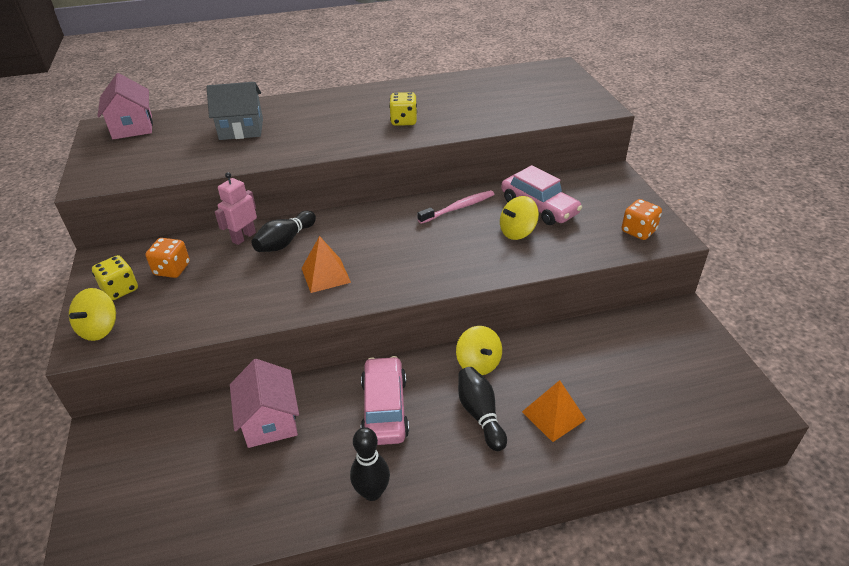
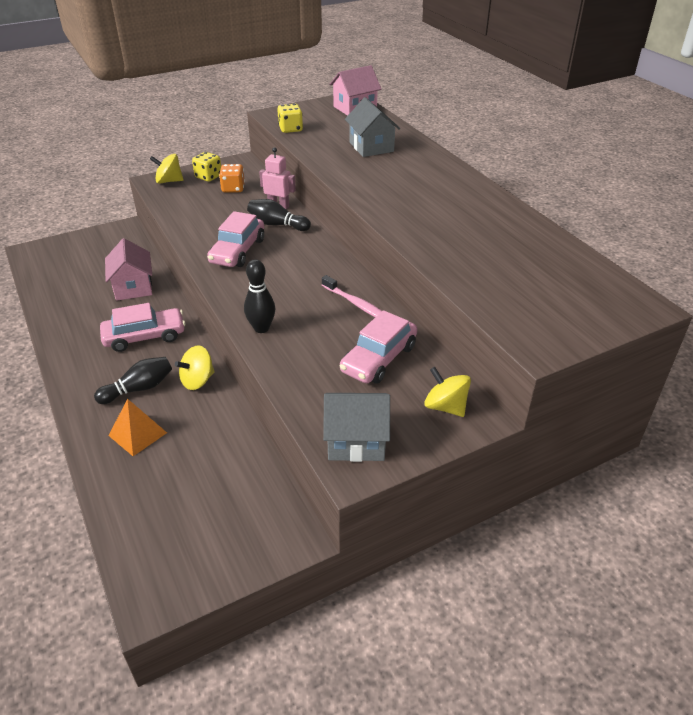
camera: 75 degrees right, 0 degrees up
pink house [230,359,299,448] -> pink house turned 75 degrees counterclockwise [105,238,152,301]
orange pyramid [301,236,351,293] -> pink car [207,211,264,267]
black bowling pin [350,427,390,501] -> black bowling pin moved to [244,259,275,333]
yellow dice [389,92,417,126] -> yellow dice moved to [277,104,303,133]
yellow spinning top [500,196,539,240] -> yellow spinning top moved to [424,367,471,417]
orange dice [622,199,662,240] -> grey house [323,393,390,462]

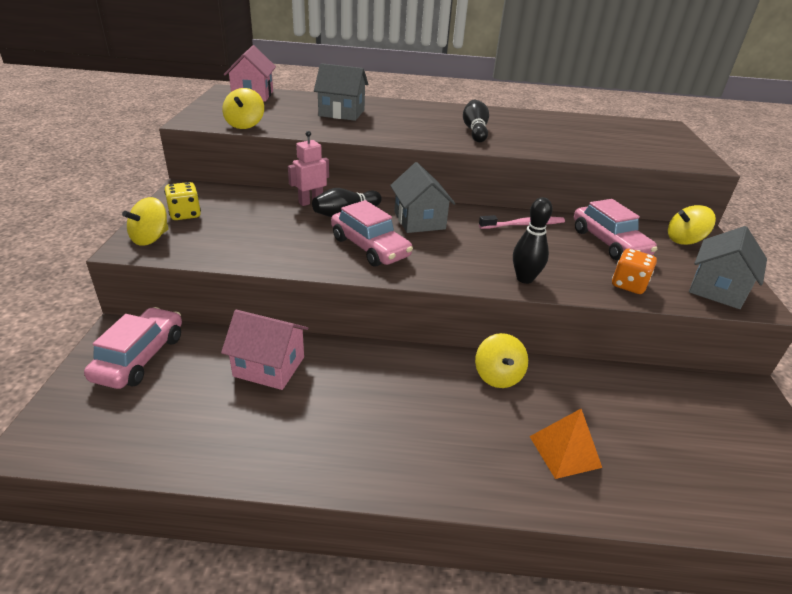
camera: 60 degrees left, 5 degrees down
black bowling pin [94,357,172,404] -> black bowling pin moved to [463,100,489,142]
pink car [100,303,185,352] -> pink car moved to [84,307,182,389]
orange dice [219,164,245,193] -> orange dice moved to [612,249,657,294]
yellow dice [277,104,303,133] -> yellow spinning top [222,88,264,129]
none -> grey house [390,162,455,233]

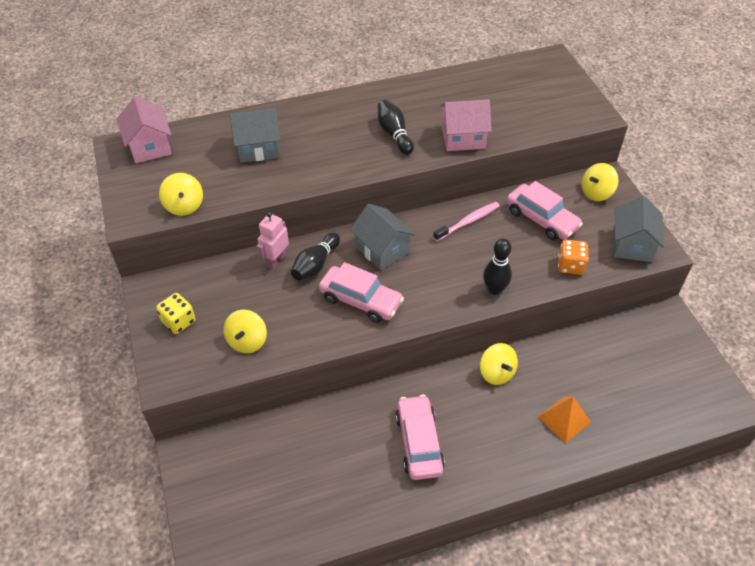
camera: 20 degrees left, 15 degrees up
pink car [84,307,182,389] -> pink car moved to [395,395,445,480]
yellow spinning top [122,197,169,246] -> yellow spinning top moved to [223,310,267,353]
pink house [221,310,308,390] -> pink house moved to [440,100,492,151]

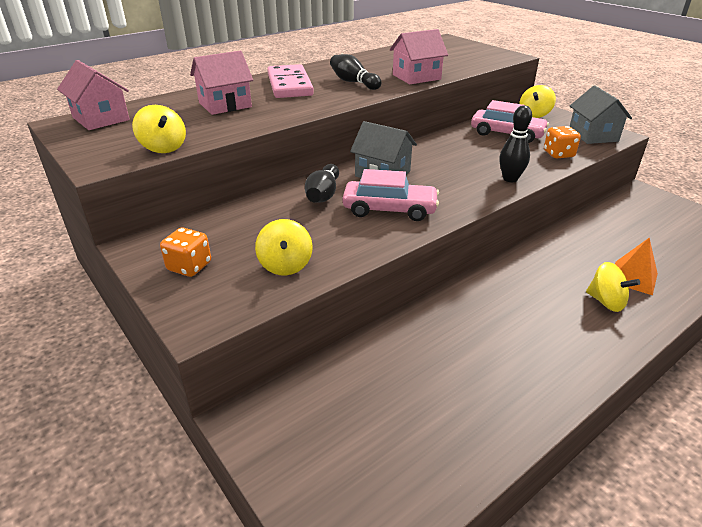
camera: 20 degrees left, 15 degrees down
yellow dice [156,293,195,334] -> orange dice [160,227,211,277]
grey house [229,108,280,163] -> pink house [190,51,253,115]
pink robot [256,212,289,269] -> none
pink car [395,395,445,480] -> none
pink toothbrush [433,202,500,241] -> none
yellow spinning top [480,343,518,385] -> yellow spinning top moved to [586,262,640,312]
none -> pink domino [267,64,314,98]

